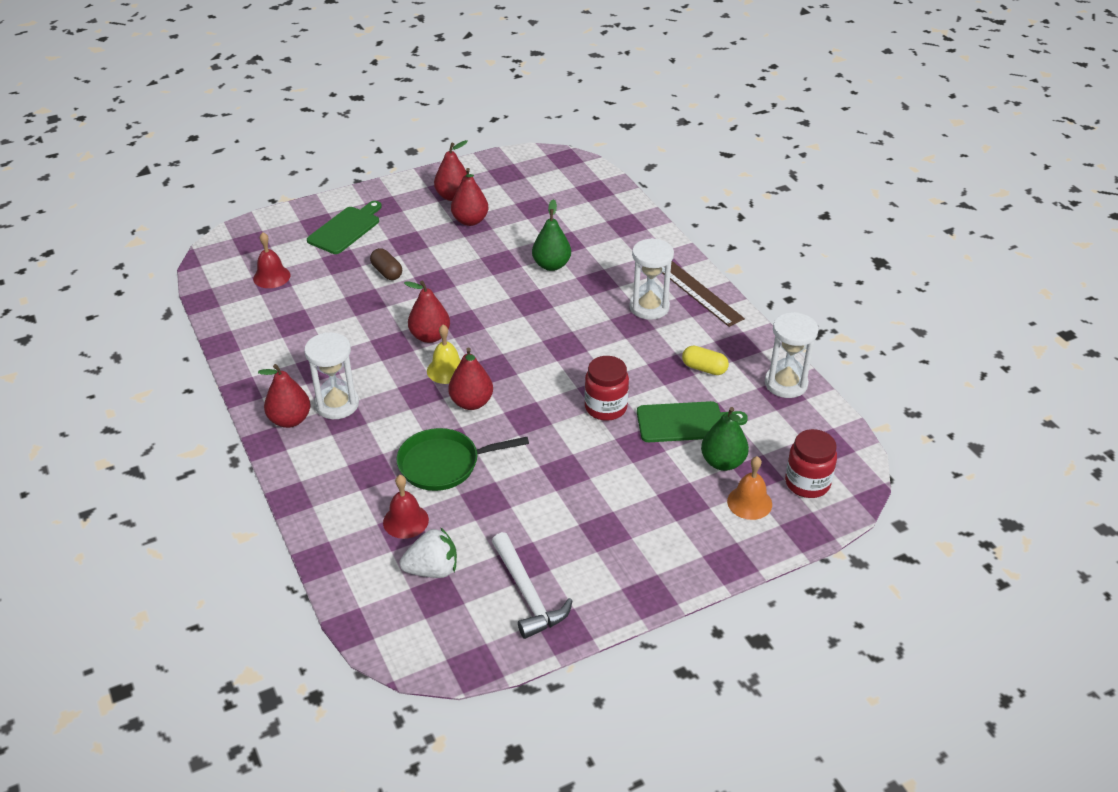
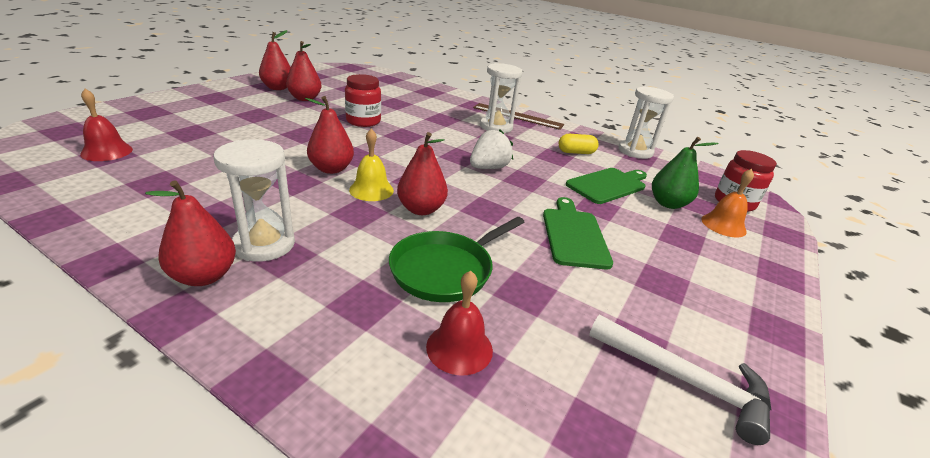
camera: 35 degrees left, 10 degrees down
green cutting board [307,201,382,254] -> green cutting board moved to [543,197,613,269]
brown capsule [370,248,402,280] -> none
white strawberry [400,527,457,578] -> white strawberry moved to [470,129,513,169]
green pear [532,199,571,271] -> none
red jar [585,356,629,421] -> red jar moved to [345,74,381,127]

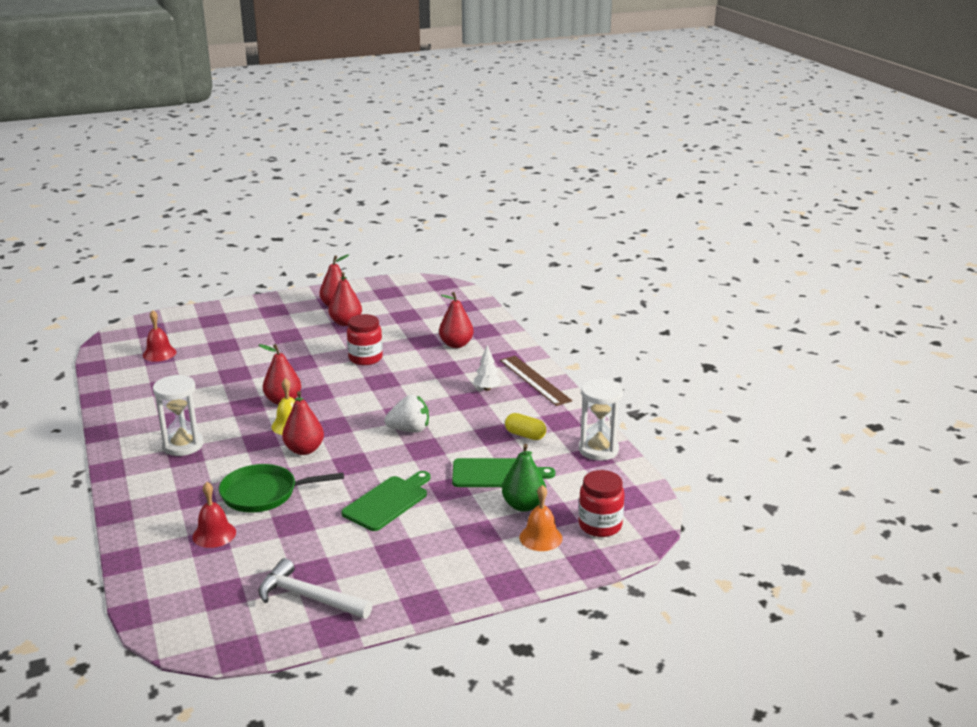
camera: 40 degrees right, 5 degrees down
red pear [145,180,236,286] -> red pear moved to [439,292,474,348]
white hourglass [480,63,522,133] -> white tree [474,345,501,391]
white hammer [589,315,771,445] -> white hammer turned 135 degrees clockwise [259,558,372,619]

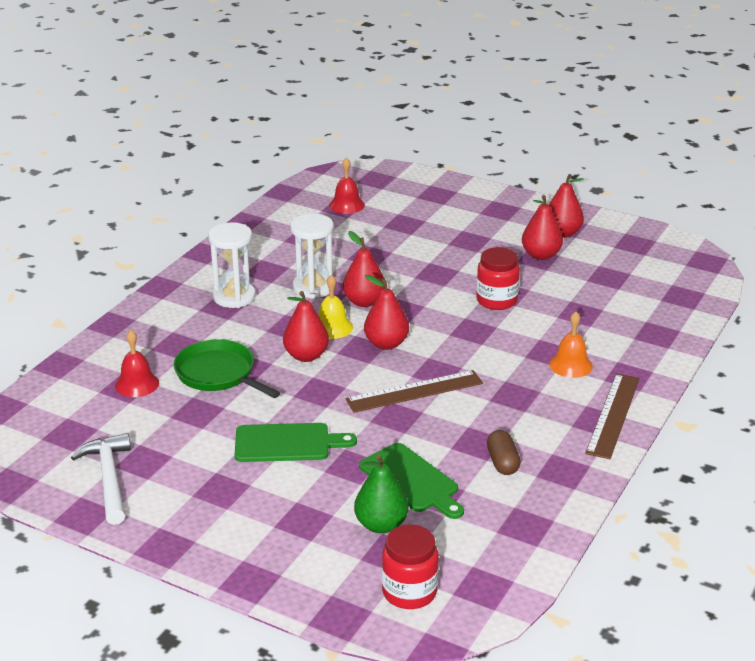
camera: 50 degrees right, 5 degrees up
white strawberry [384,395,429,432] -> brown ruler [345,370,483,413]
red pear [439,292,474,348] -> red pear moved to [364,275,409,350]
white tree [474,345,501,391] -> none
yellow capsule [505,413,546,440] -> brown capsule [487,430,521,475]
orange bell [520,485,562,551] -> orange bell moved to [549,312,593,378]
white hourglass [579,379,623,461] -> white hourglass moved to [291,214,333,299]

